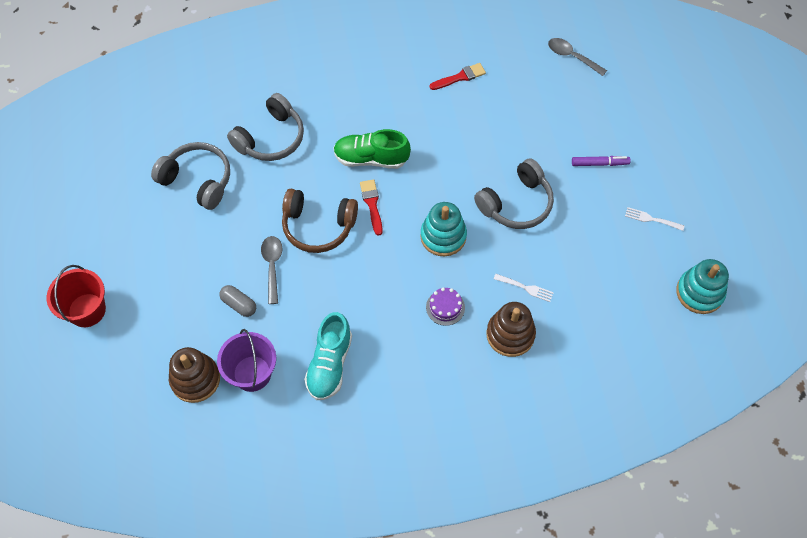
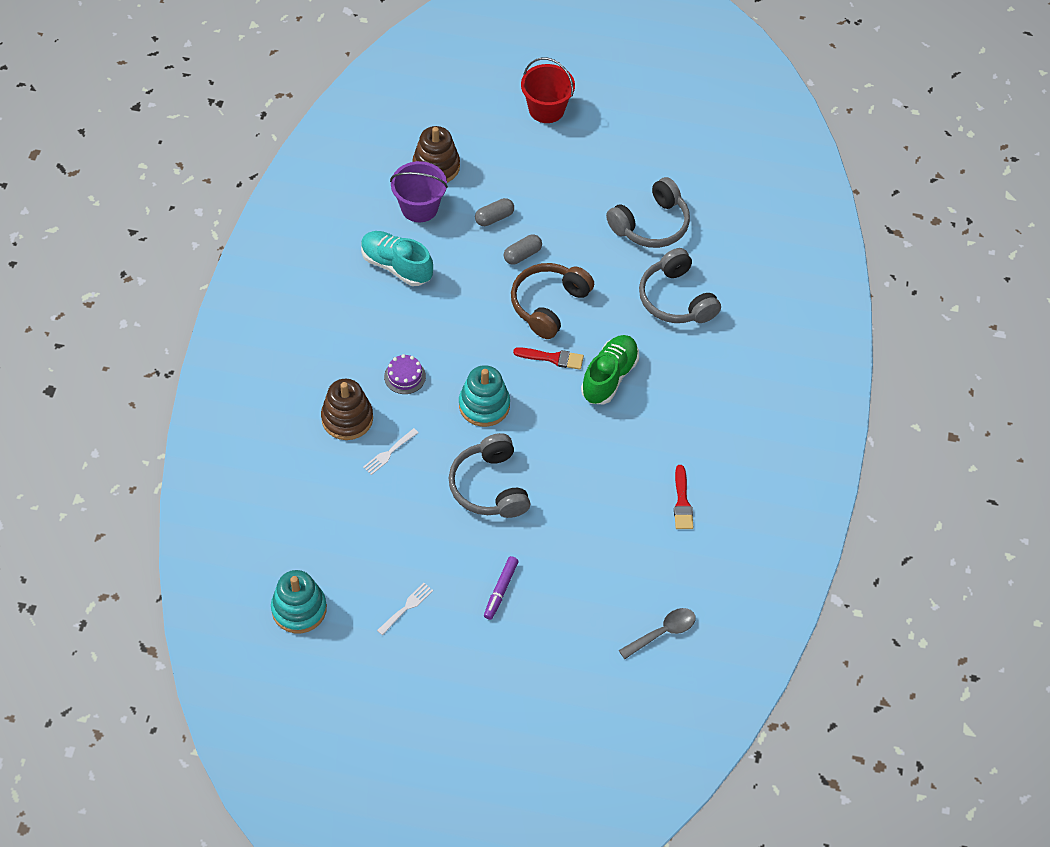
camera: 110 degrees right, 5 degrees down
grey spoon [261,236,283,304] -> grey capsule [504,234,542,265]

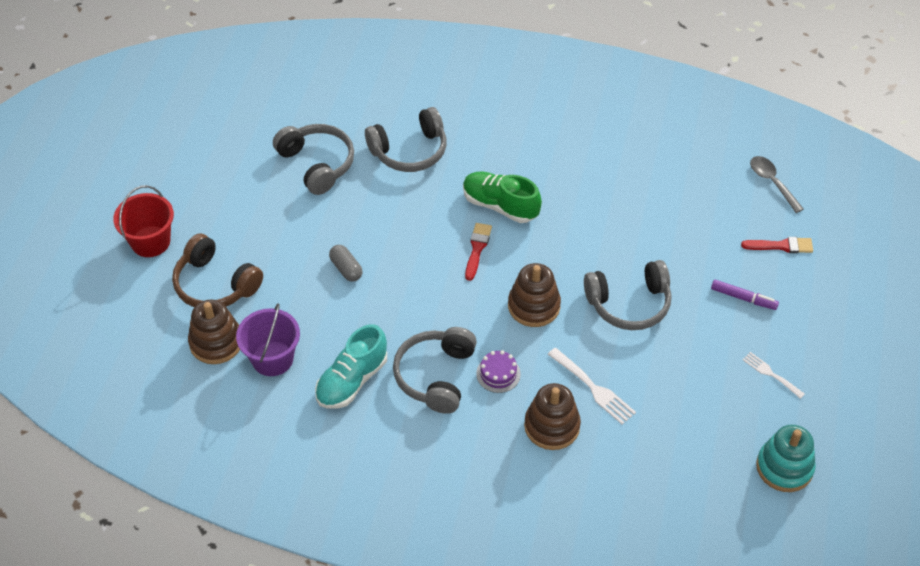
camera: 85 degrees left, 5 degrees down
white fork [363,428,419,475] -> white fork [548,348,636,425], size x1.54
turquoise stacking toy [459,365,510,427] -> brown stacking toy [508,263,561,327]
grey capsule [475,198,514,226] -> none
brown headphones [511,263,594,339] -> brown headphones moved to [172,233,263,307]
red brush [674,465,693,529] -> red brush moved to [741,237,813,253]
none -> grey headphones [393,327,477,414]

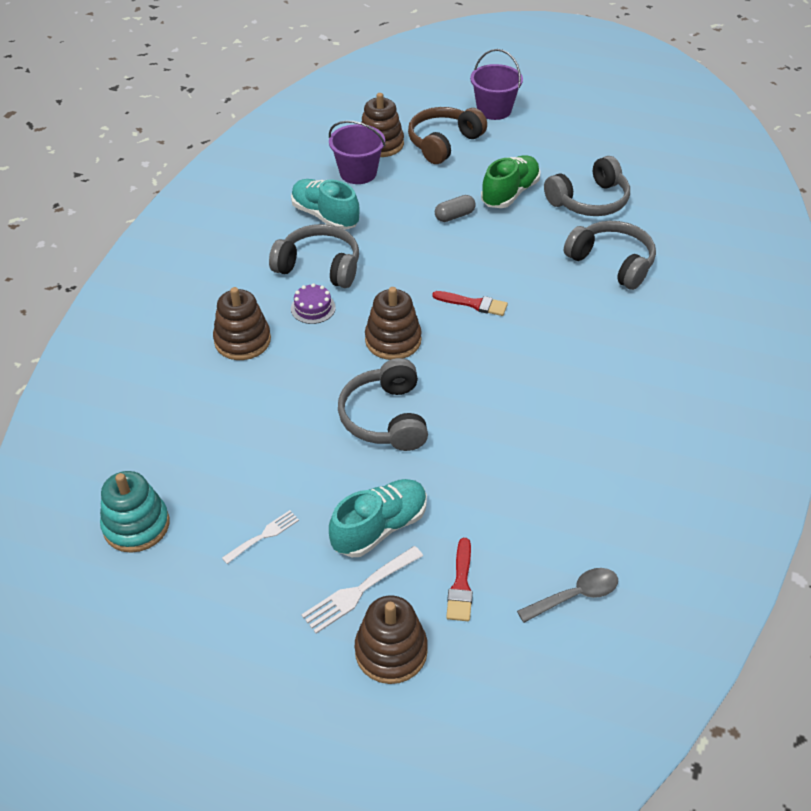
camera: 95 degrees right, 5 degrees down
red bucket [113,185,174,257] -> purple bucket [470,49,523,120]
grey headphones [365,107,446,172] -> grey headphones turned 150 degrees clockwise [564,221,656,290]
green shoe [463,172,542,223] -> green shoe moved to [481,155,541,208]
white fork [548,348,636,425] -> white fork moved to [301,546,423,634]
purple marker [711,280,779,310] -> turquoise shoe [329,479,427,557]
none -> brown stacking toy [355,596,428,684]

